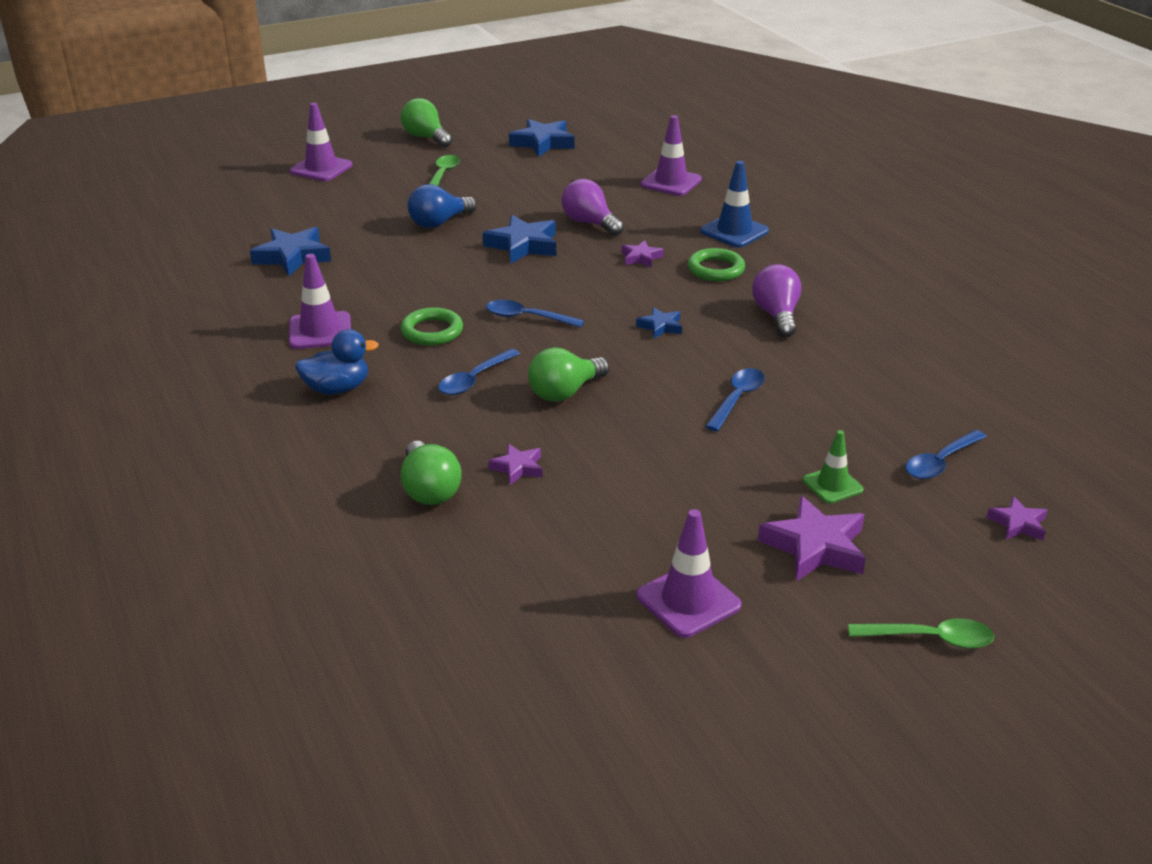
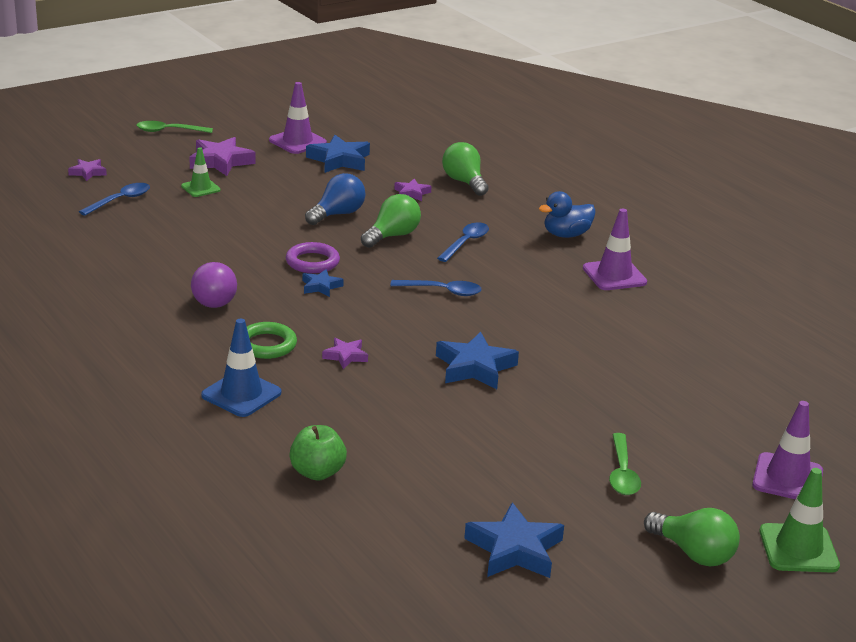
camera: 170 degrees right, 5 degrees down
blue star [250,227,331,276] -> blue star moved to [306,135,370,173]
green ring [400,307,463,346] -> none
blue light bulb [408,184,477,228] -> blue light bulb moved to [305,173,366,225]
purple light bulb [561,179,624,236] -> none
purple traffic cone [640,115,702,196] -> green apple [289,425,347,481]
blue spoon [705,368,765,431] -> none
none -> purple ring [286,242,340,274]
none -> green traffic cone [760,468,840,573]

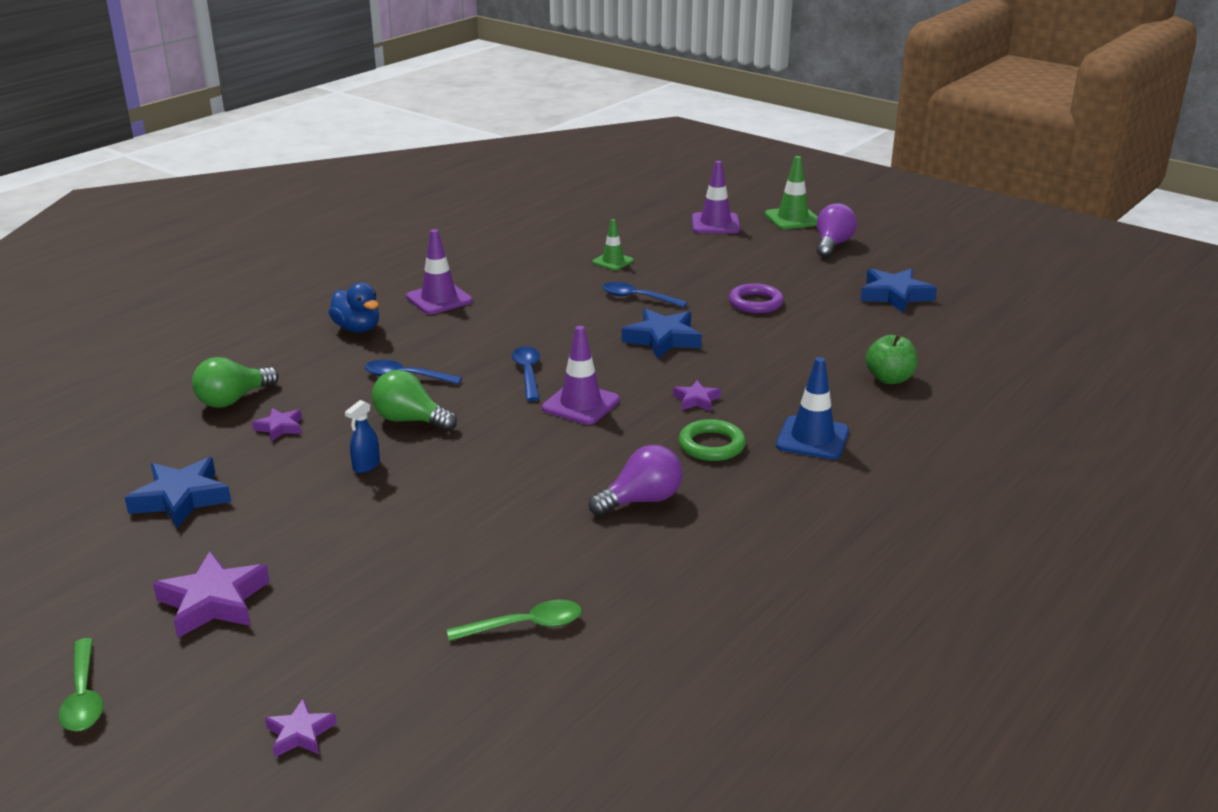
camera: 105 degrees left, 0 degrees up
blue spoon [79,183,150,216] -> blue spoon moved to [602,282,688,308]
green traffic cone [181,147,221,197] -> green traffic cone moved to [592,219,634,270]
purple traffic cone [269,82,327,154] -> purple traffic cone moved to [542,326,620,425]
purple ring [286,242,340,274] -> purple ring moved to [729,283,784,313]
blue star [302,269,344,297] -> none
blue light bulb [305,173,366,225] -> blue spray bottle [345,400,380,473]
green spoon [609,433,641,495] -> green spoon moved to [447,600,582,641]
green light bulb [644,508,740,566] -> purple light bulb [816,203,857,258]

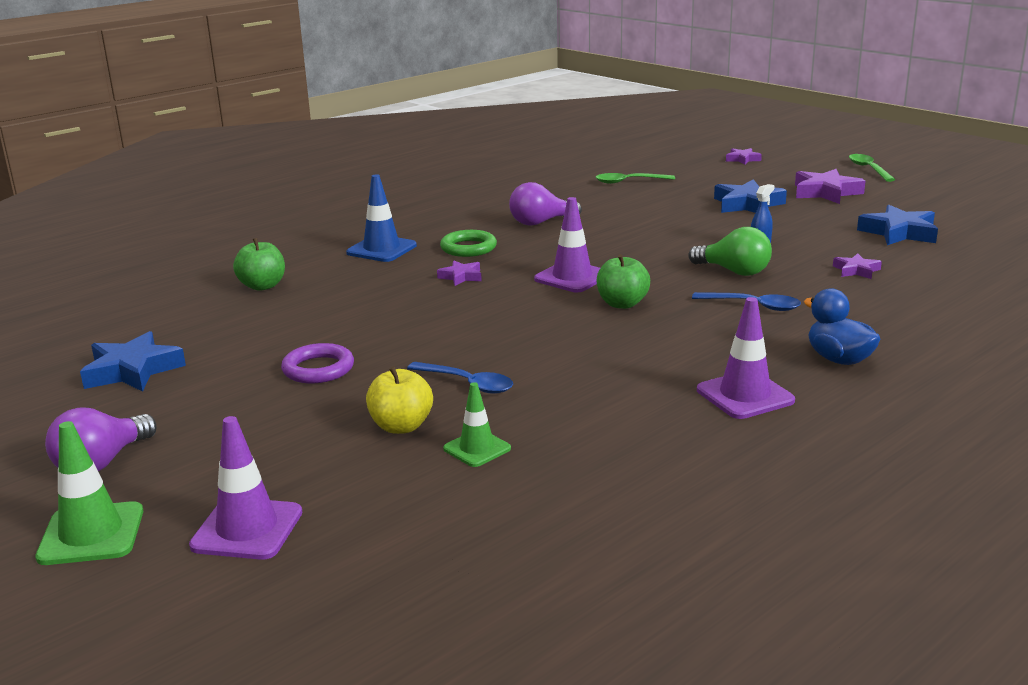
camera: 170 degrees left, 5 degrees down
green light bulb [192,357,279,408] -> none
blue spoon [512,346,540,401] -> green apple [597,254,650,309]
blue star [622,308,702,359] -> blue star moved to [714,179,787,213]
none -> yellow apple [366,366,433,434]

